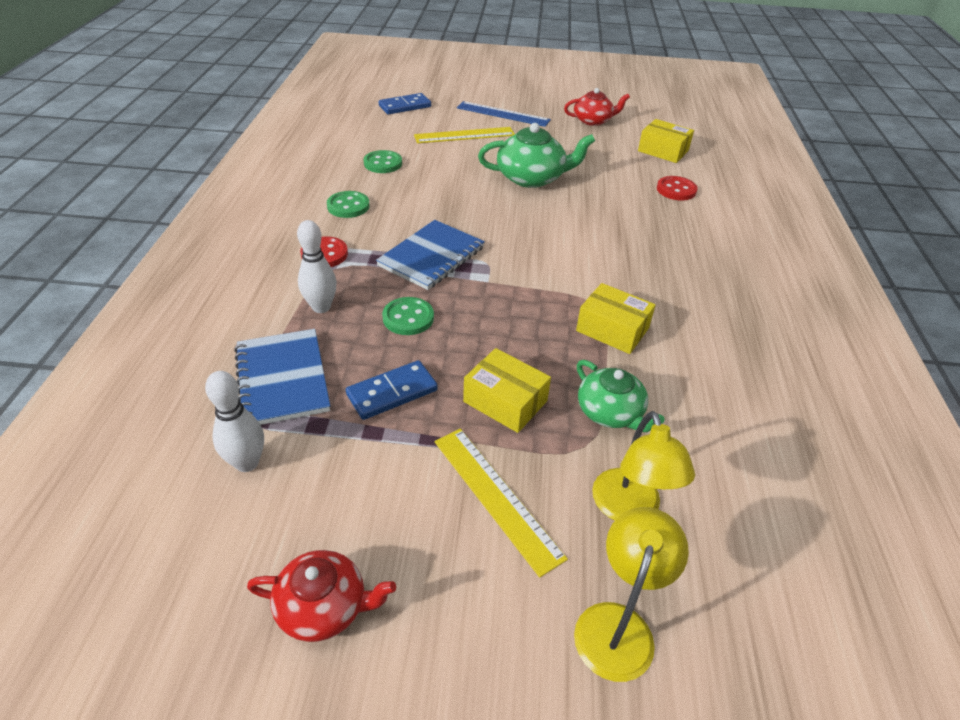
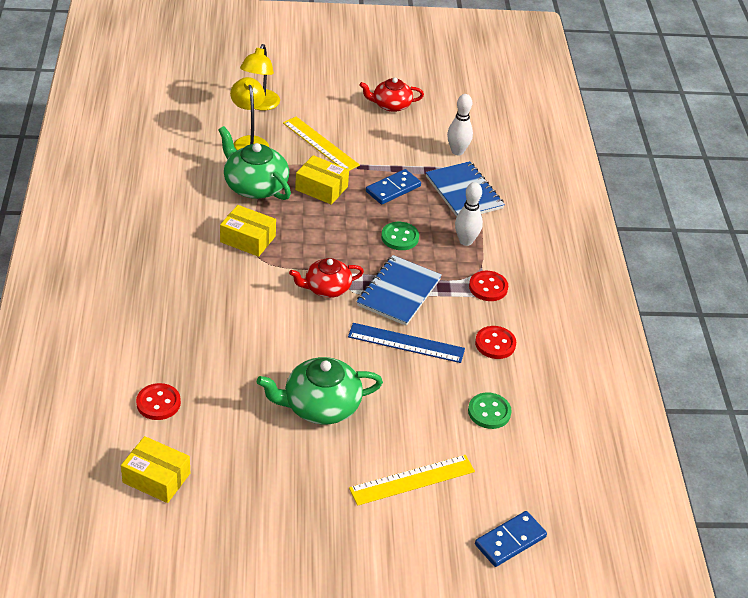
camera: 170 degrees right, 0 degrees up
green button [327,191,370,218] -> red button [475,326,516,359]
blue ruler [457,101,551,127] -> blue ruler moved to [348,323,465,363]
red teapot [564,88,630,126] -> red teapot moved to [289,258,364,298]
green teapot [577,360,665,432] -> green teapot [218,126,291,200], size x1.51

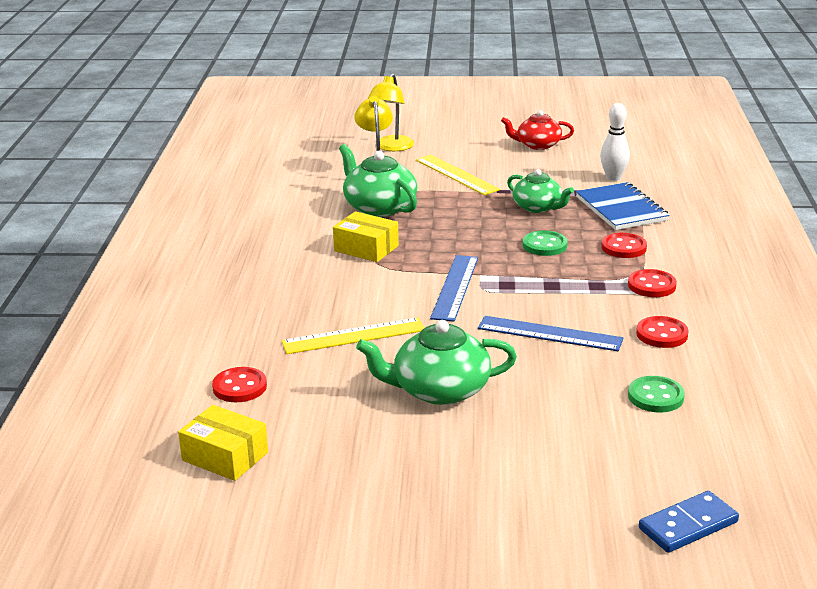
camera: 10 degrees right, 15 degrees down
red teapot [289,258,364,298] -> blue ruler [430,255,478,322]
yellow box [295,155,349,205] -> none
yellow ruler [349,455,475,506] -> yellow ruler moved to [281,318,425,354]
blue notebook [357,255,442,326] -> none
blue domino [366,169,421,205] -> green teapot [507,169,574,213]
white bowling pin [455,182,483,246] -> red button [601,233,647,258]

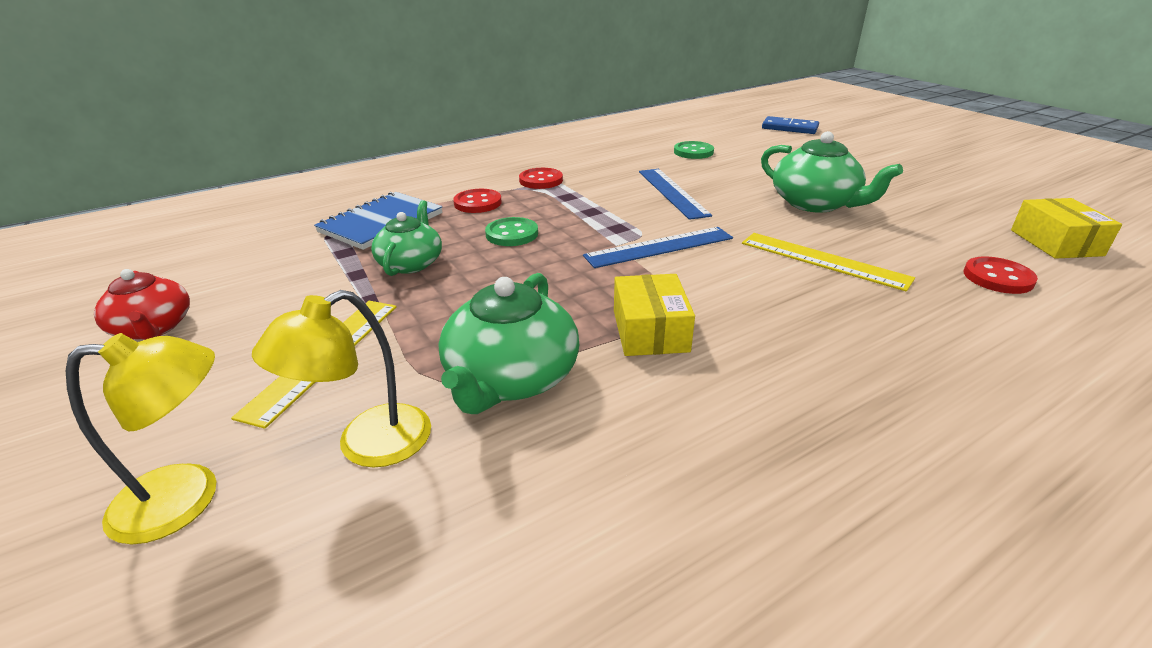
camera: 125 degrees left, 5 degrees up
white bowling pin [600,103,630,181] -> none
red button [636,316,689,348] -> none

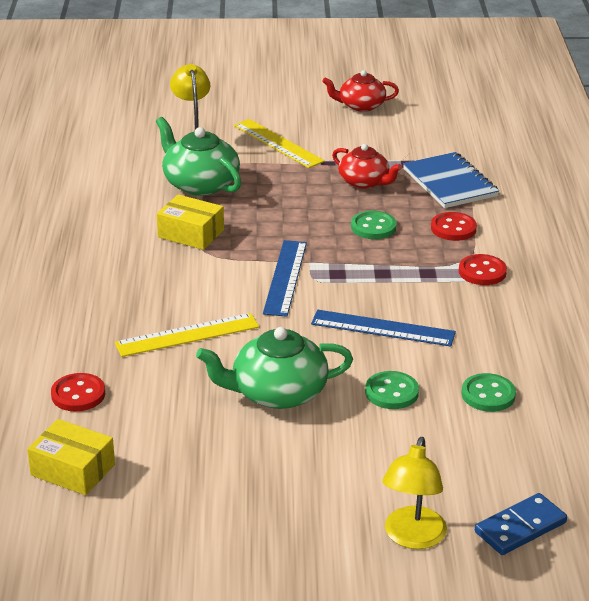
camera: 120 degrees right, 0 degrees up
yellow lamp [66,333,217,544] -> yellow lamp moved to [382,437,447,549]
green teapot [371,200,442,276] -> red teapot [332,144,402,189]
none -> green button [365,371,419,409]

